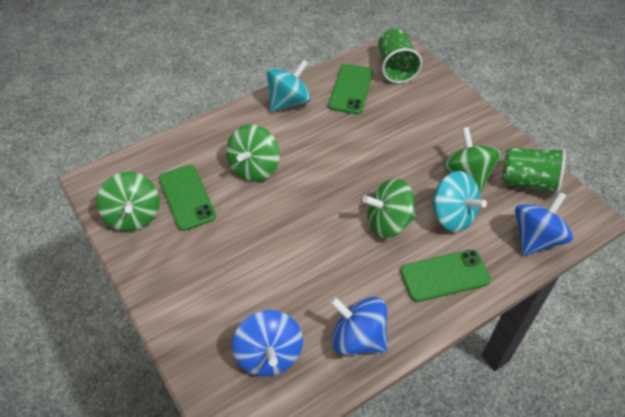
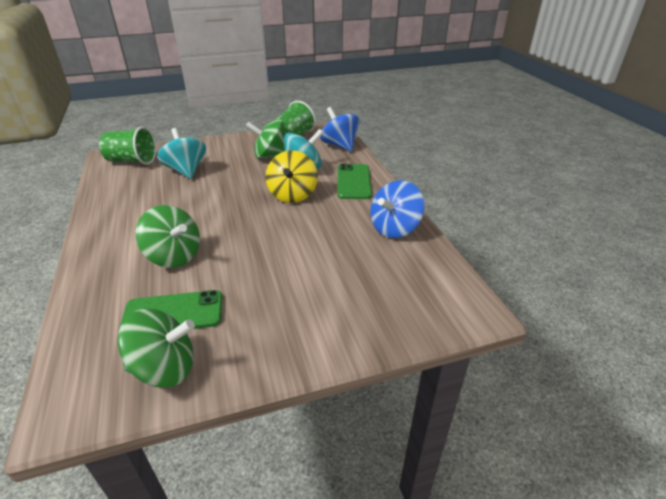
camera: 75 degrees left, 15 degrees down
blue spinning top [232,310,303,376] -> none
turquoise spinning top [266,59,311,112] -> turquoise spinning top moved to [157,128,206,179]
green phone [329,64,373,114] -> none
green spinning top [362,179,416,238] -> yellow spinning top [265,150,318,203]

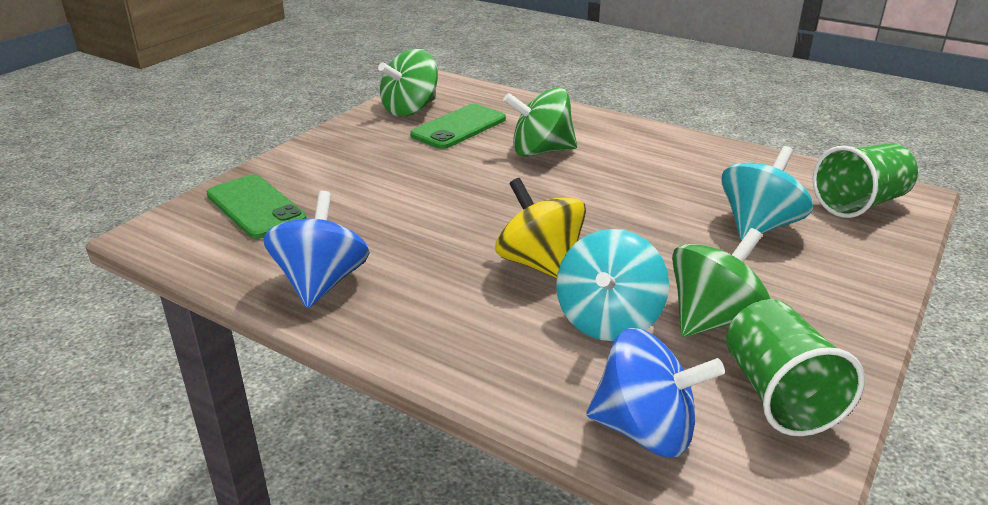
camera: 140 degrees right, 5 degrees down
turquoise spinning top [157,128,206,179] -> turquoise spinning top turned 75 degrees counterclockwise [722,146,813,240]
green phone [338,164,372,199] -> green phone moved to [207,174,307,239]

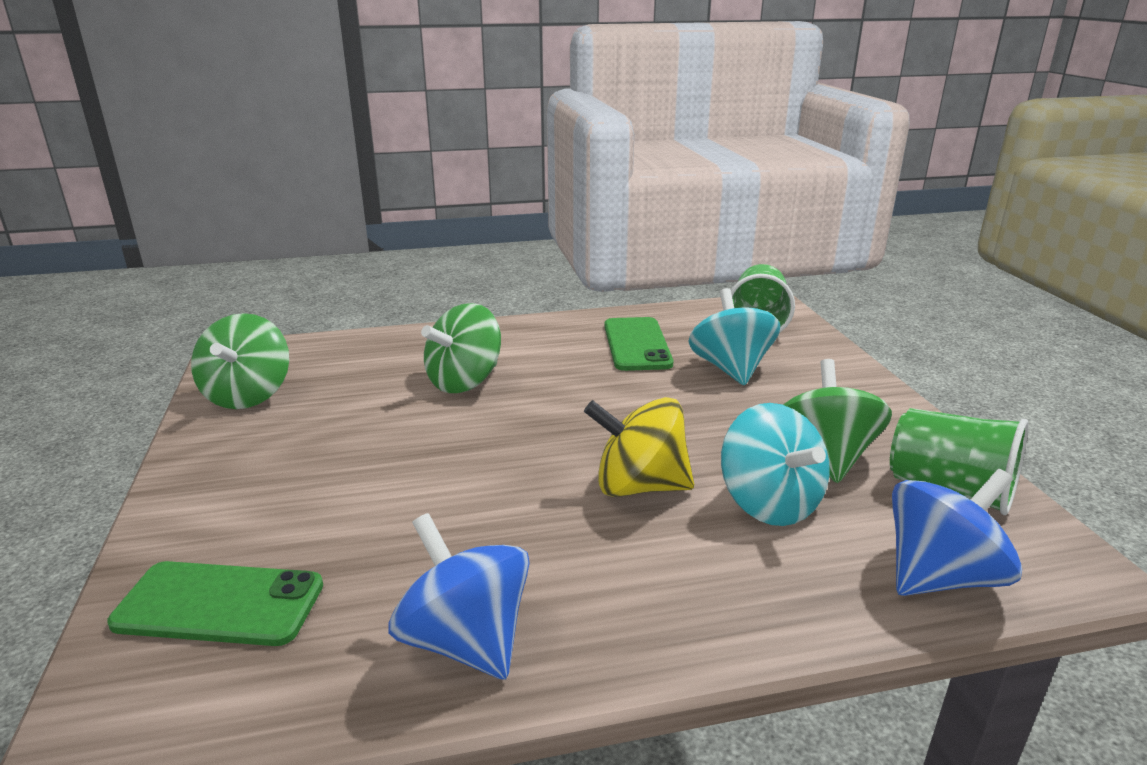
camera: 45 degrees left, 5 degrees down
green phone [410,104,506,149] -> green phone moved to [604,317,674,371]

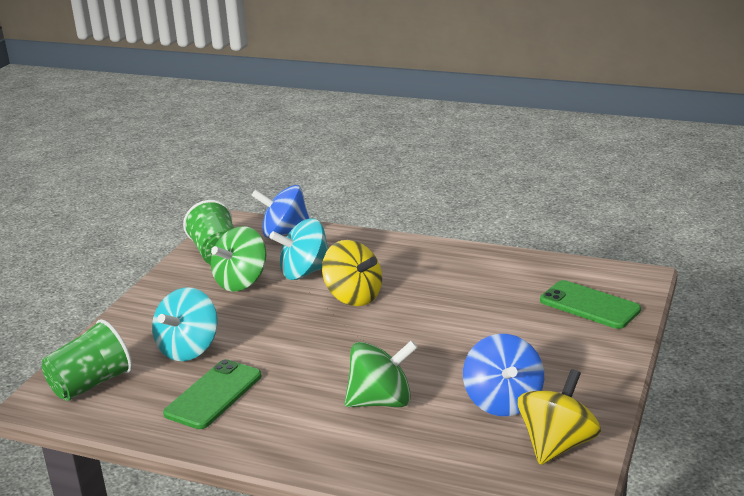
camera: 145 degrees left, 0 degrees up
green spinning top [191,313,289,409] -> yellow spinning top [518,369,601,465]
blue spinning top [388,513,530,680] -> blue spinning top moved to [463,334,544,416]
turquoise spinning top [721,403,830,526] -> turquoise spinning top turned 120 degrees counterclockwise [270,218,329,280]

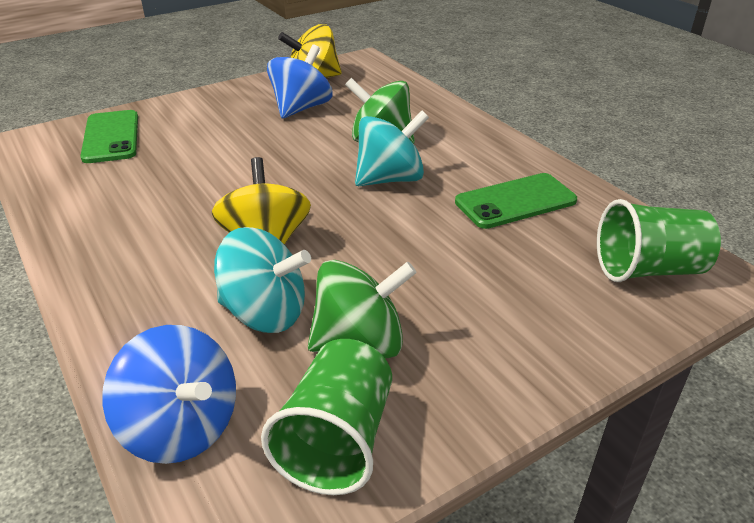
camera: 145 degrees left, 10 degrees up
turquoise spinning top [152,287,218,361] -> turquoise spinning top moved to [355,111,429,186]

